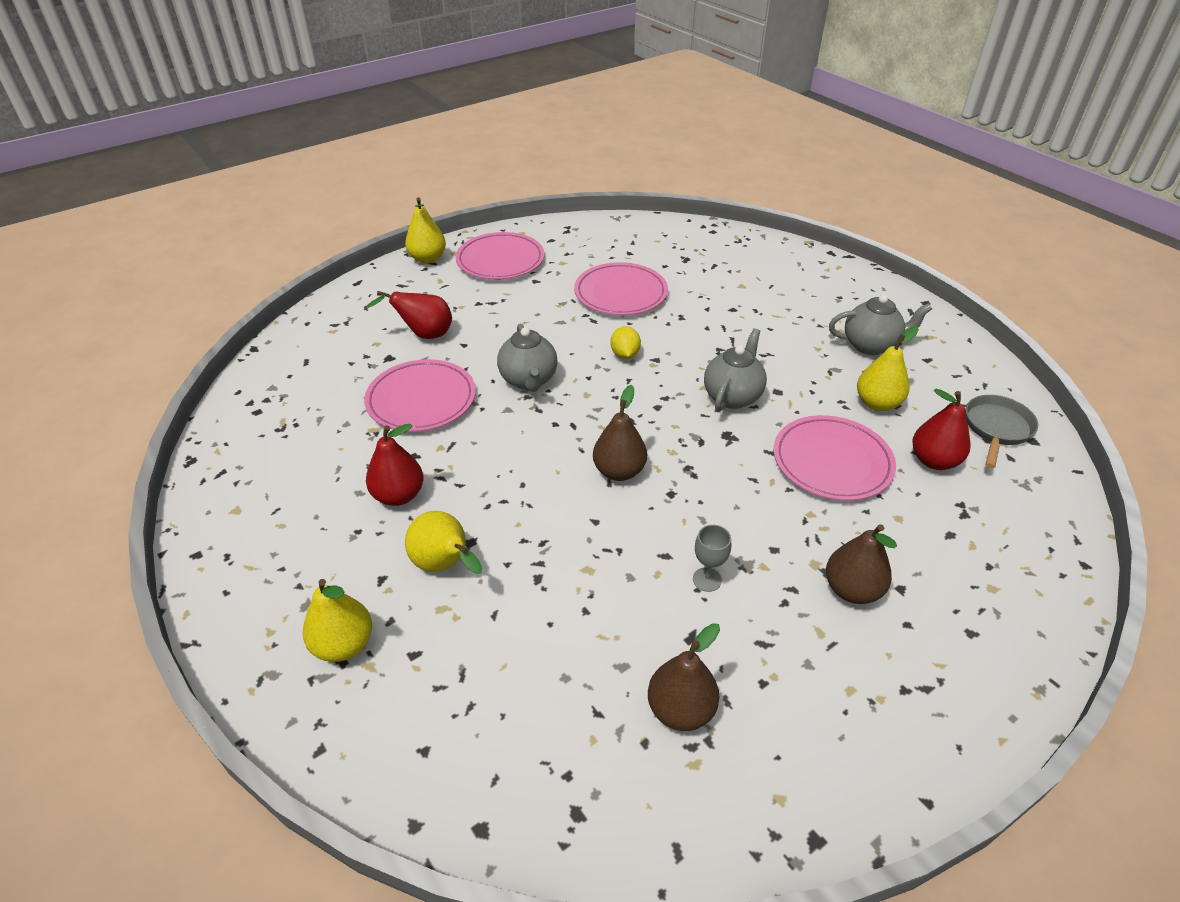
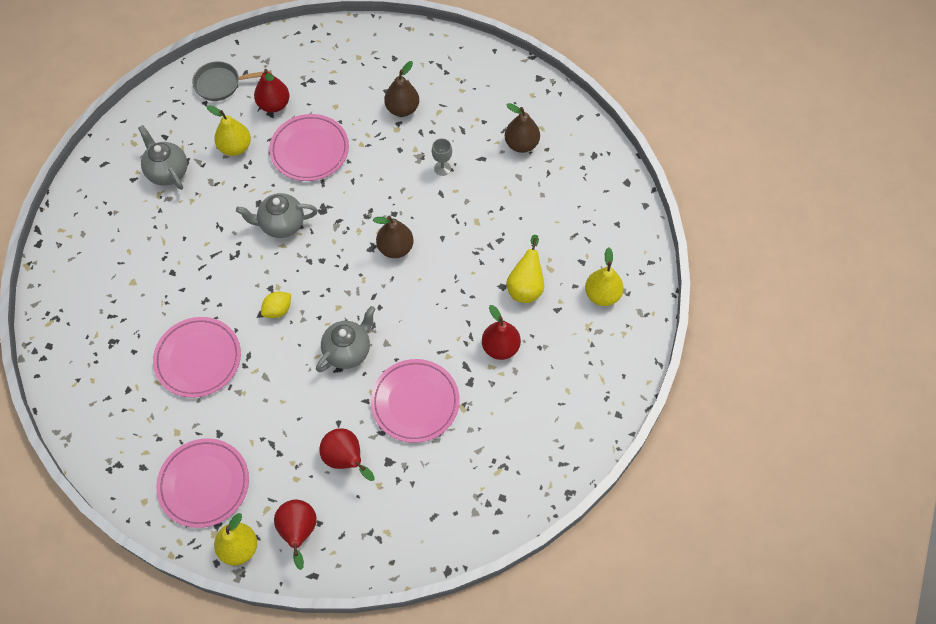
camera: 125 degrees left, 20 degrees up
none -> red pear [274,500,317,570]

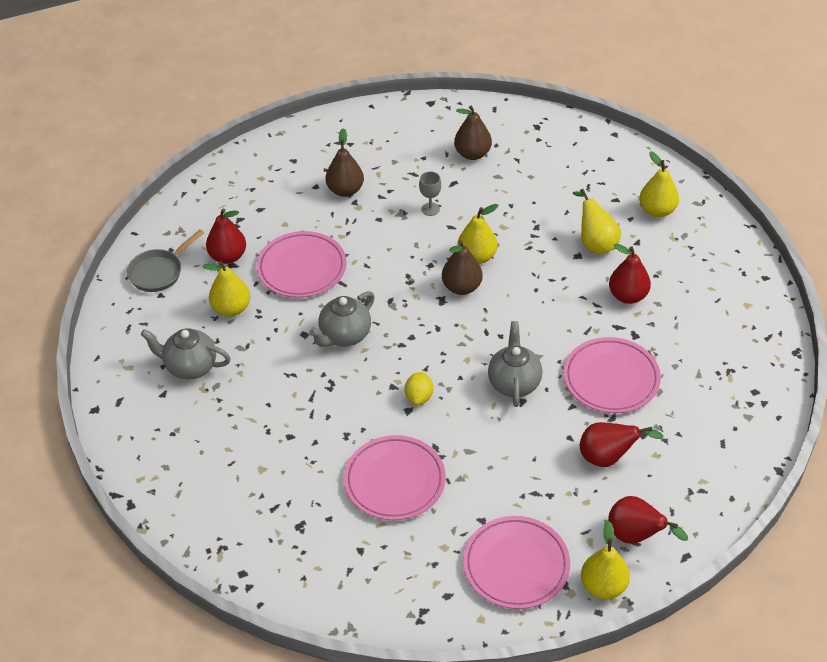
camera: 40 degrees left, 15 degrees down
none -> yellow pear [457,204,498,264]

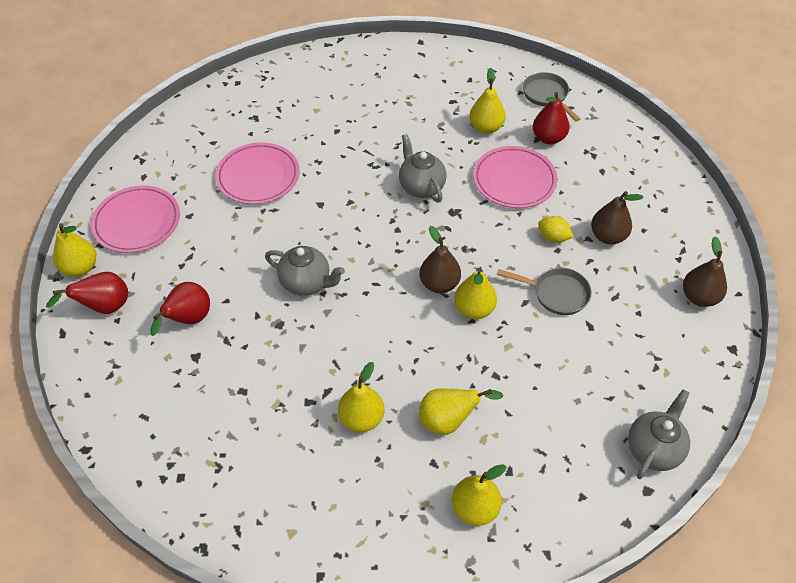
camera: 110 degrees right, 5 degrees up
grey teapot [141,328,231,380] -> grey teapot moved to [628,389,690,479]
yellow lemon [405,372,433,405] -> yellow lemon moved to [538,216,574,243]
grey goblet [419,171,441,216] -> grey pan [497,267,592,315]
brown pear [454,106,492,160] -> brown pear moved to [683,236,727,307]
pink plate [563,337,661,413] -> none
red pear [609,244,651,304] -> yellow pear [338,362,385,432]

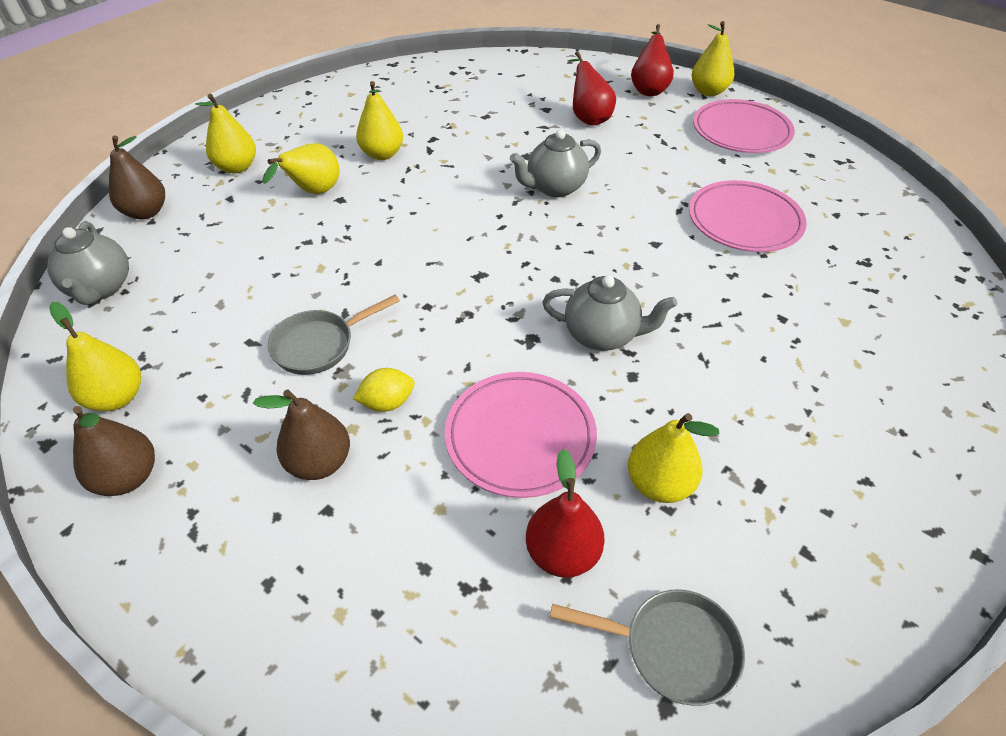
camera: 130 degrees right, 5 degrees down
brown pear [420,226,461,293] -> brown pear moved to [109,136,165,220]
yellow pear [454,268,497,319] -> yellow pear moved to [49,302,141,411]

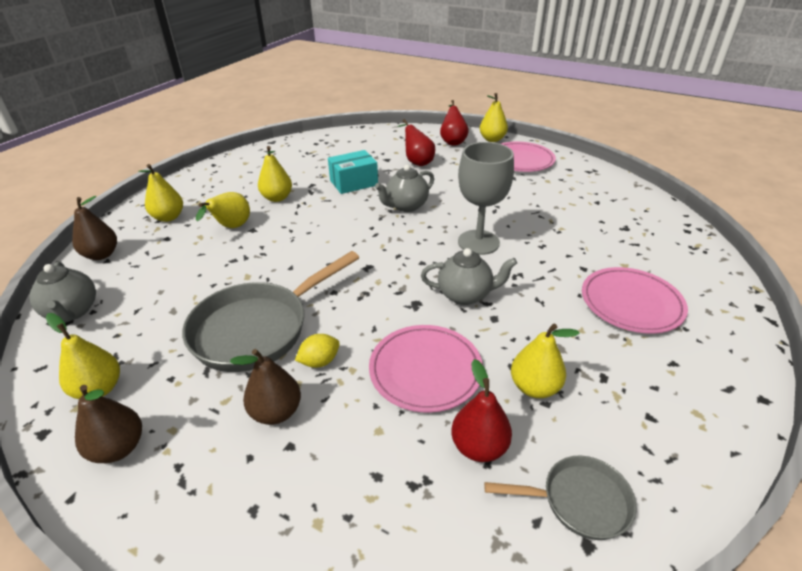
camera: 10 degrees left, 10 degrees down
grey pan [267,295,400,375] -> grey pan [182,251,359,372], size x1.86
pink plate [689,180,807,252] -> pink plate moved to [582,267,688,334]
none -> turquoise box [328,150,378,194]
none -> grey goblet [458,142,514,255]

